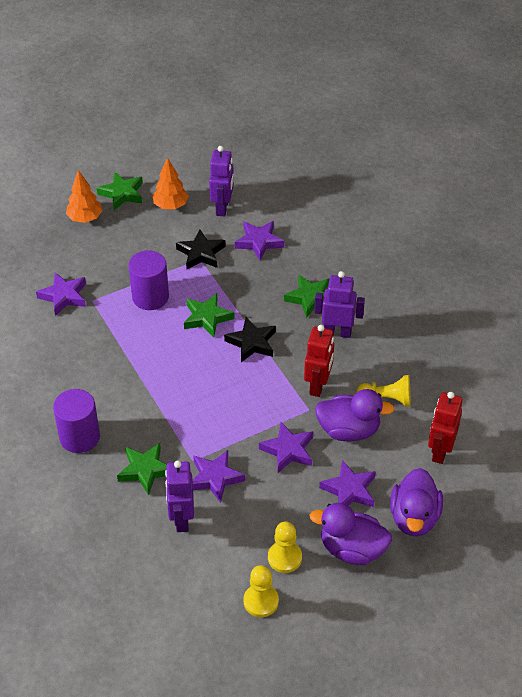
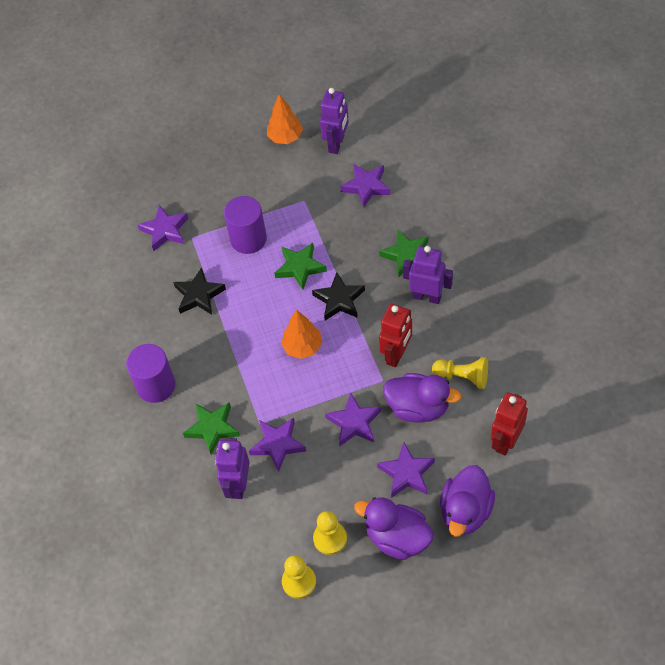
camera: 15 degrees right, 10 degrees up
orange tree [66,170,103,223] -> orange tree moved to [281,310,322,359]
green star [97,172,143,210] -> none
black star [176,229,225,269] -> black star moved to [173,267,226,315]

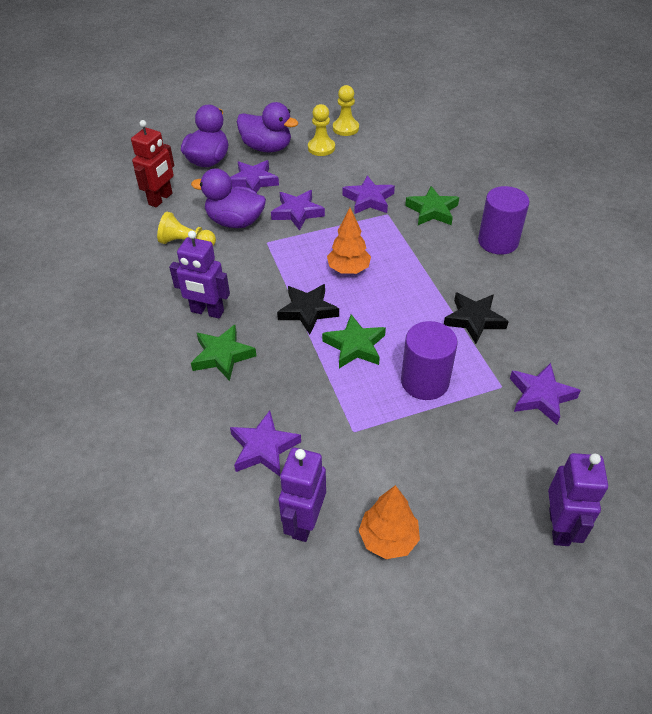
camera: 175 degrees right, 10 degrees down
purple robot [215,438,250,499] -> purple robot moved to [548,453,608,546]
red robot [379,304,412,367] -> none

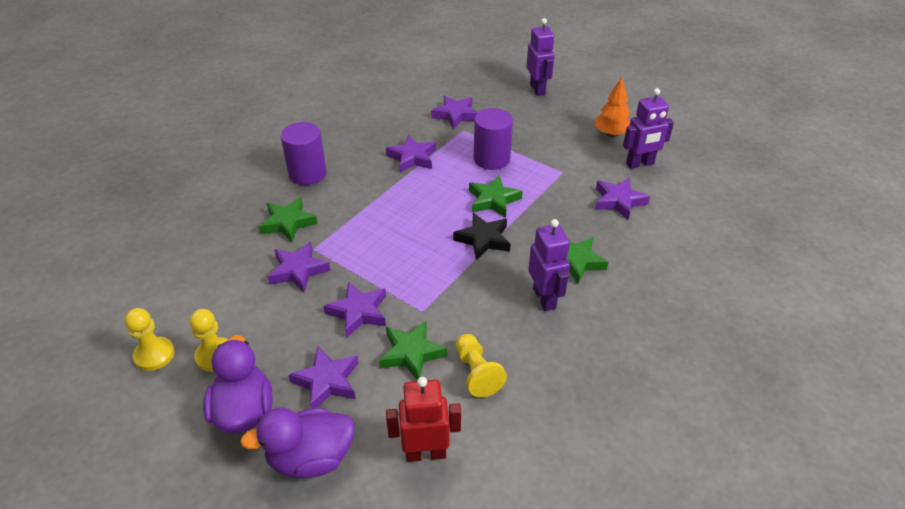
camera: 125 degrees left, 5 degrees down
purple duck [191,168,266,228] -> green star [379,321,447,380]
orange tree [327,208,371,274] -> none
black star [444,292,509,344] -> purple star [386,135,436,173]
purple robot [548,453,608,546] -> purple robot turned 105 degrees clockwise [526,18,555,96]

